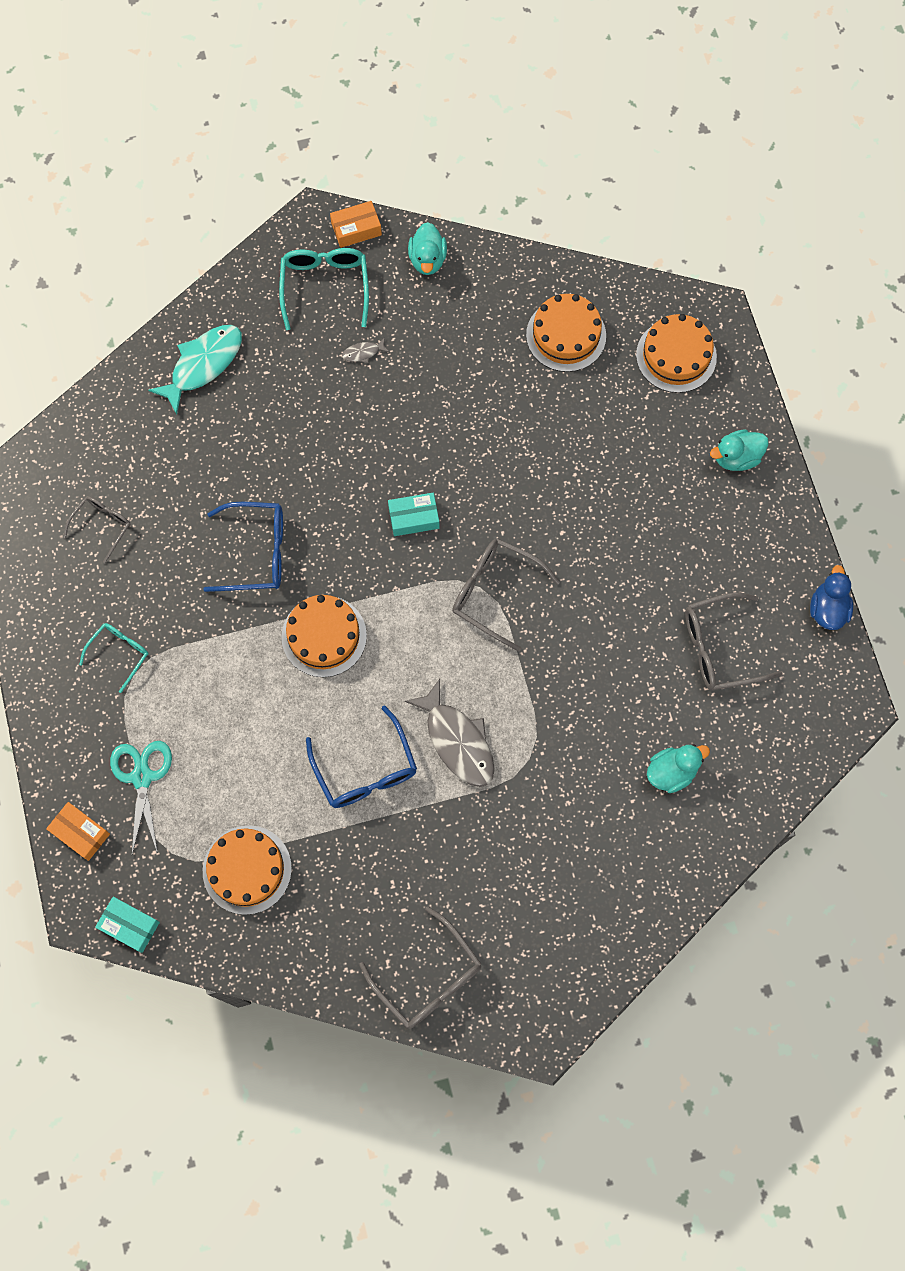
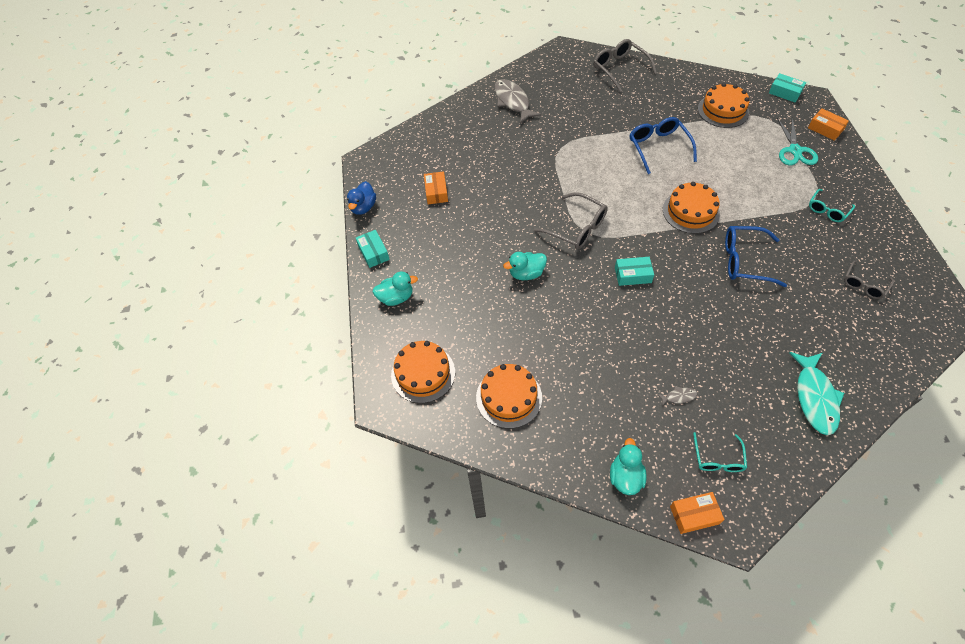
camera: 170 degrees left, 15 degrees down
turquoise fish [148,325,242,414] -> turquoise fish turned 45 degrees counterclockwise [789,352,844,435]
turquoise glasses [279,248,369,330] -> turquoise glasses [693,432,747,472], size x0.62
grey fish [405,679,495,787] -> grey fish moved to [494,79,542,124]
turquoise duck [647,744,710,793] -> turquoise duck moved to [503,252,547,280]
grey glasses [685,592,783,691] -> orange box [424,171,448,204]
none -> turquoise box [356,230,390,268]

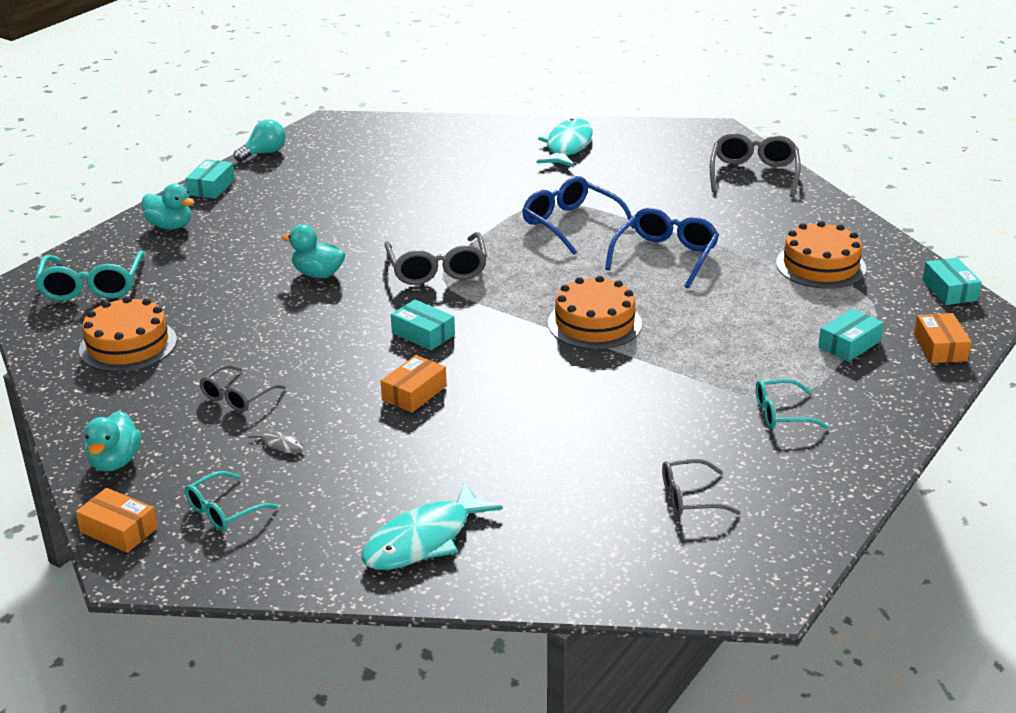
camera: 40 degrees right, 25 degrees down
blue duck [347,181,376,215] -> turquoise light bulb [234,119,286,162]
orange cake [391,341,455,403] -> turquoise glasses [35,250,145,301]
orange box [424,171,448,204] -> orange box moved to [381,355,447,413]
grey fish [494,79,542,124] -> turquoise fish [537,118,593,167]
turquoise duck [610,438,647,495] -> turquoise duck turned 135 degrees clockwise [84,411,141,472]
blue glasses [725,226,787,287] -> blue glasses moved to [522,176,634,255]
turquoise scissors [777,117,818,165] -> turquoise box [818,309,883,362]
none -> grey glasses [199,365,286,412]

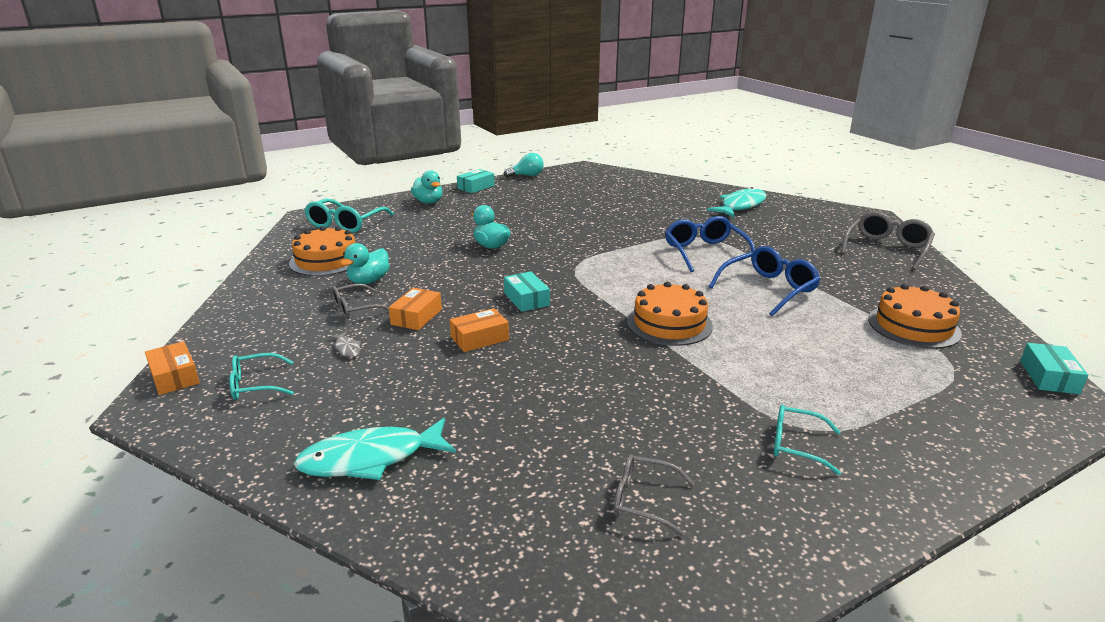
camera: 25 degrees right, 5 degrees down
turquoise duck [84,411,141,472] -> turquoise duck moved to [340,243,390,284]
grey glasses [384,232,487,285] -> none
turquoise box [818,309,883,362] -> none
orange box [914,313,971,363] -> orange box moved to [389,288,442,330]

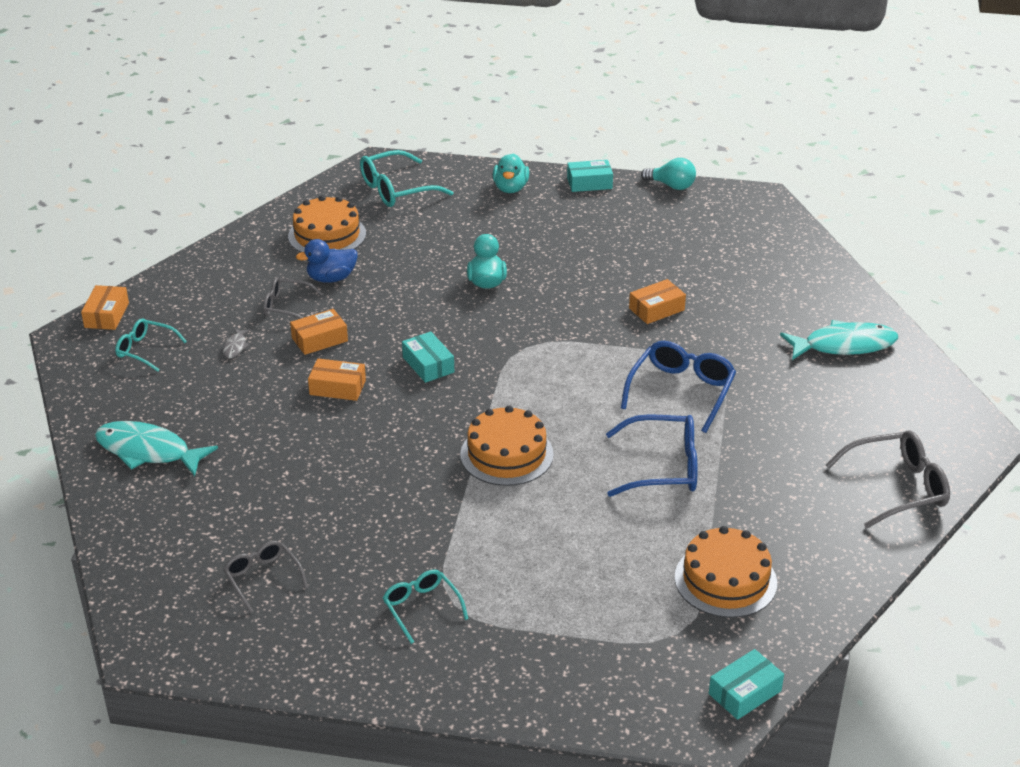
camera: 40 degrees right, 10 degrees up
turquoise duck [340,243,390,284] -> blue duck [296,239,358,283]
turquoise box [504,271,550,312] -> turquoise box turned 45 degrees counterclockwise [402,331,454,383]
none -> orange box [629,279,686,324]

